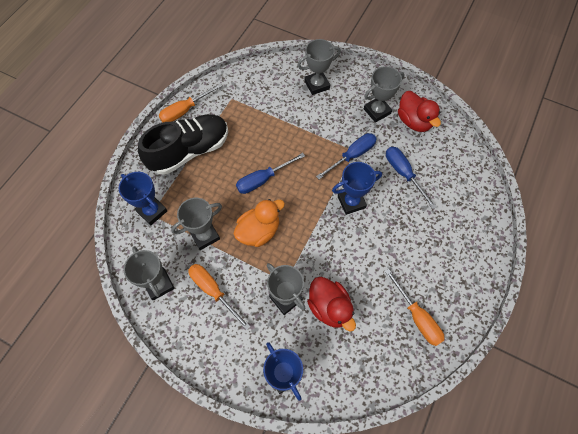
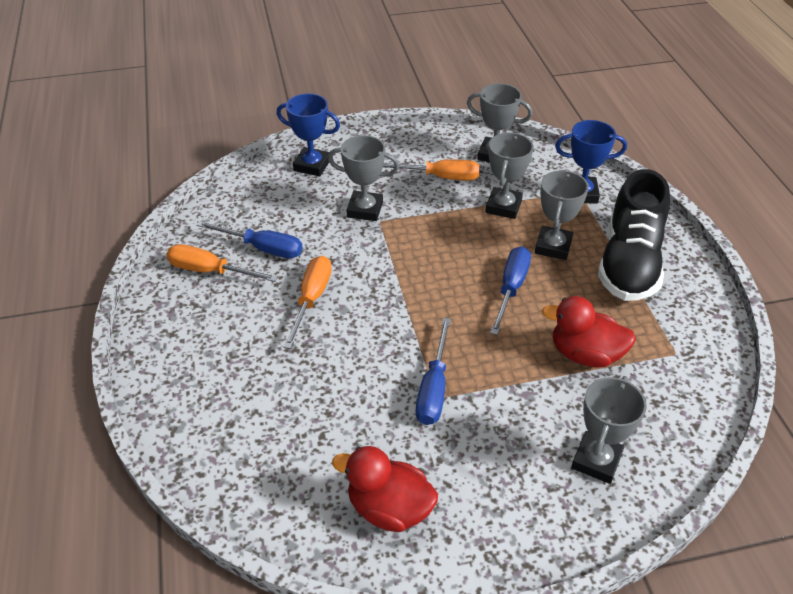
camera: 140 degrees right, 20 degrees down
orange screwdriver [159,83,222,122] -> orange screwdriver moved to [283,256,332,349]
orange duck [233,199,285,247] -> none
red duck [307,277,356,331] -> red duck moved to [542,296,636,368]
blue trophy [332,162,382,215] -> none
grey trophy [364,66,404,123] -> grey trophy moved to [535,170,589,260]
blue screwdriver [386,147,437,209] -> blue screwdriver moved to [196,221,302,258]

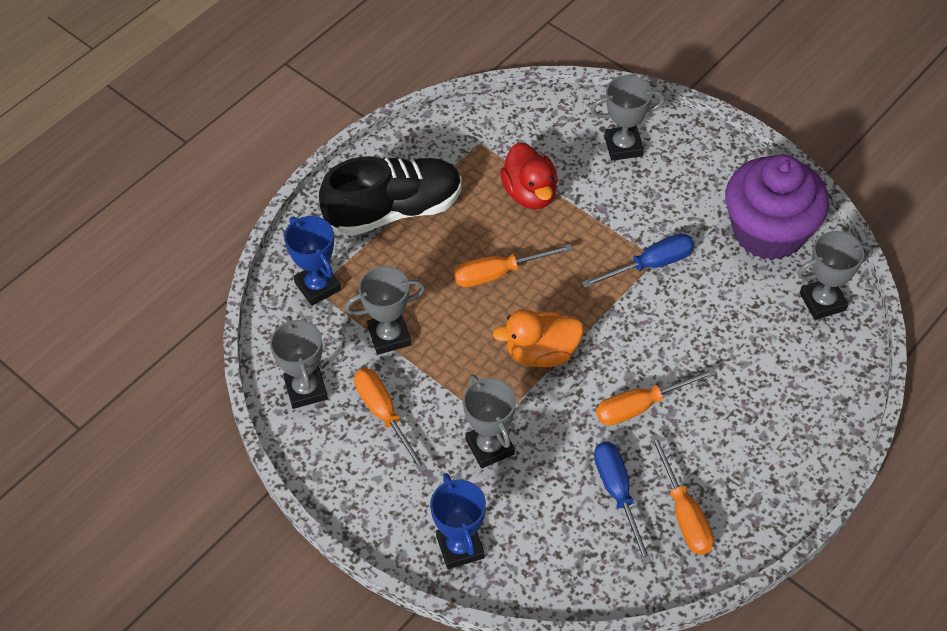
camera: 125 degrees left, 10 degrees up
red duck [332,446,438,532] -> purple cupcake [725,155,829,260]
blue screwdriver [490,246,531,335] -> orange screwdriver [454,244,573,287]
grey trophy [535,170,589,260] -> grey trophy moved to [797,231,873,320]
none -> orange duck [493,309,584,367]

